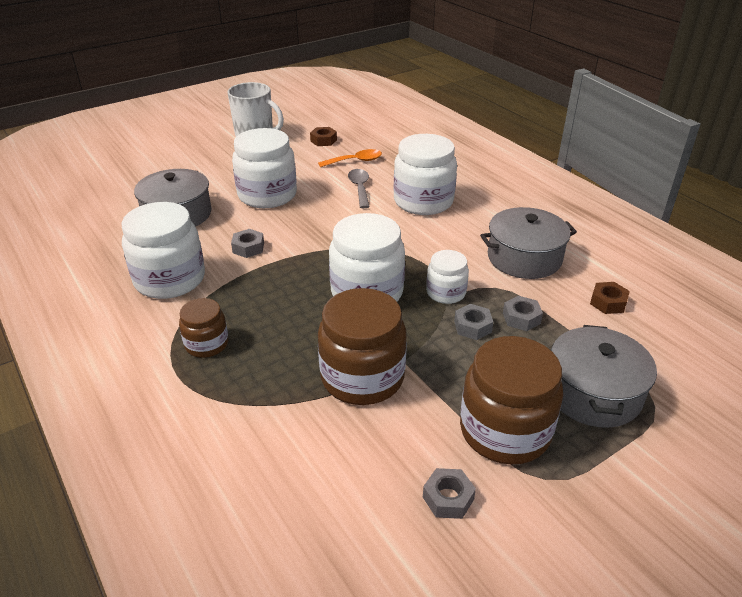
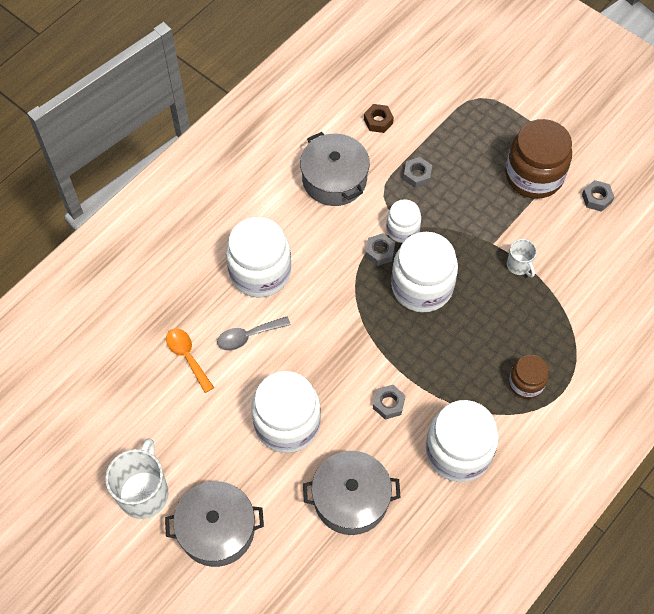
camera: 105 degrees left, 25 degrees up
brown nut [310,127,337,146] -> none
brown jar [318,288,407,405] -> white mug [507,239,537,277]
grey nut [454,304,493,340] -> grey nut moved to [365,233,395,266]
grey pot [551,325,657,428] -> grey pot moved to [165,481,264,567]

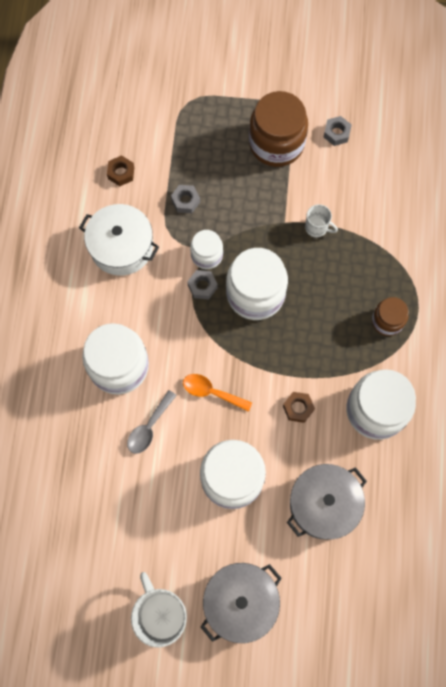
camera: 35 degrees left, 10 degrees up
orange spoon [166,328,214,393] -> orange spoon moved to [183,374,252,412]
grey pot [300,132,370,206] -> white pot [79,204,159,276]
grey nut [373,385,406,419] -> brown nut [283,392,315,423]

